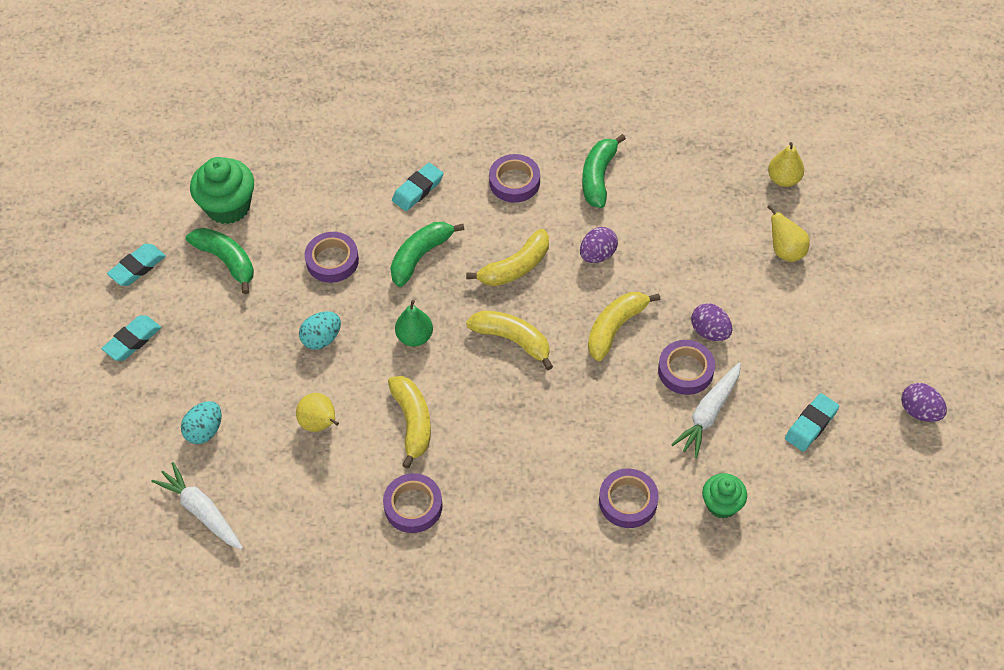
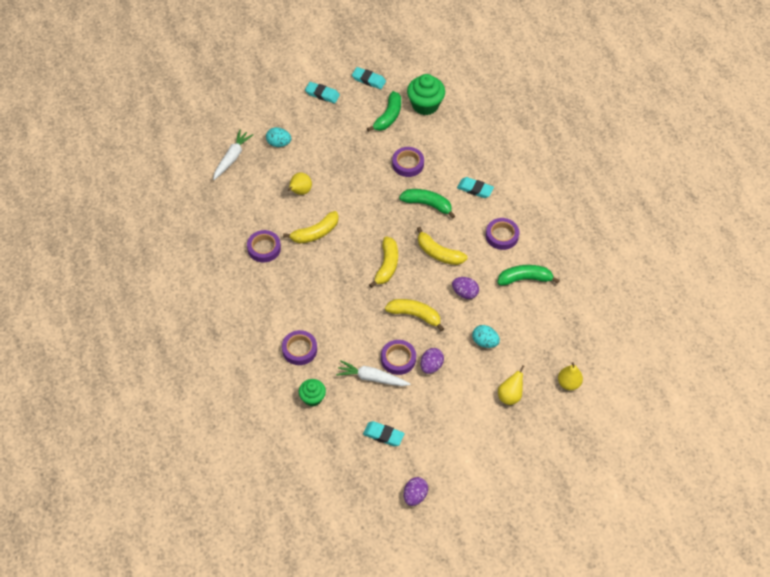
camera: 70 degrees right, 0 degrees up
turquoise egg [299,311,341,350] -> turquoise egg moved to [472,325,500,348]
green pear [395,300,433,346] -> none

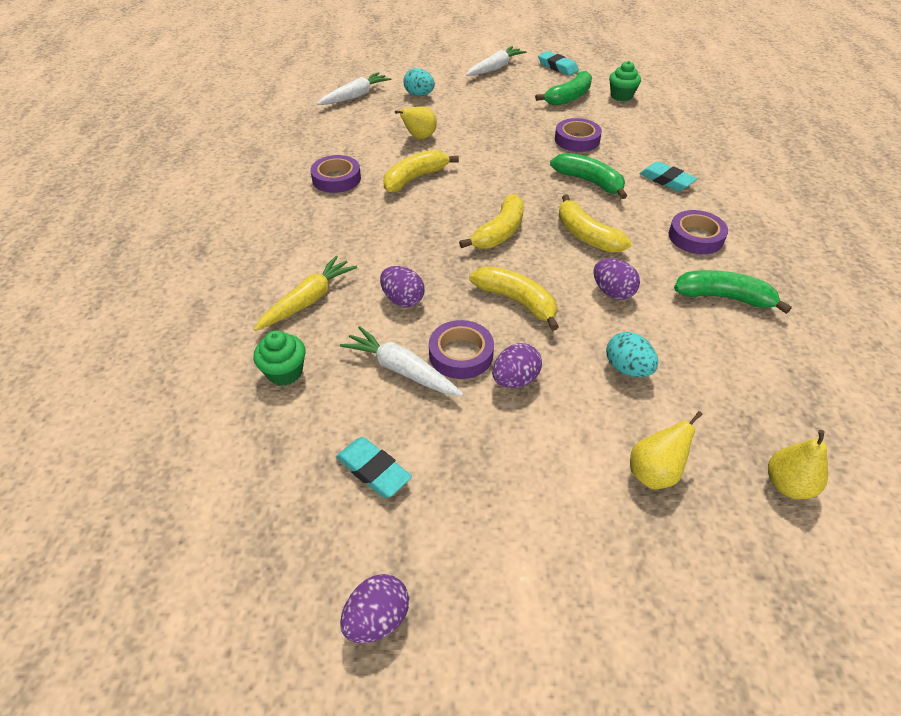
camera: 20 degrees right, 10 degrees down
purple tape [282,330,317,365] -> yellow carrot [254,256,357,331]
yellow banana [283,211,339,244] -> yellow banana turned 150 degrees clockwise [383,150,459,193]
turquoise eraser [305,82,340,103] -> white carrot [466,46,527,76]
green cupcake [407,74,445,115] -> green cupcake [609,61,641,101], size x0.61
none -> purple egg [380,266,425,307]

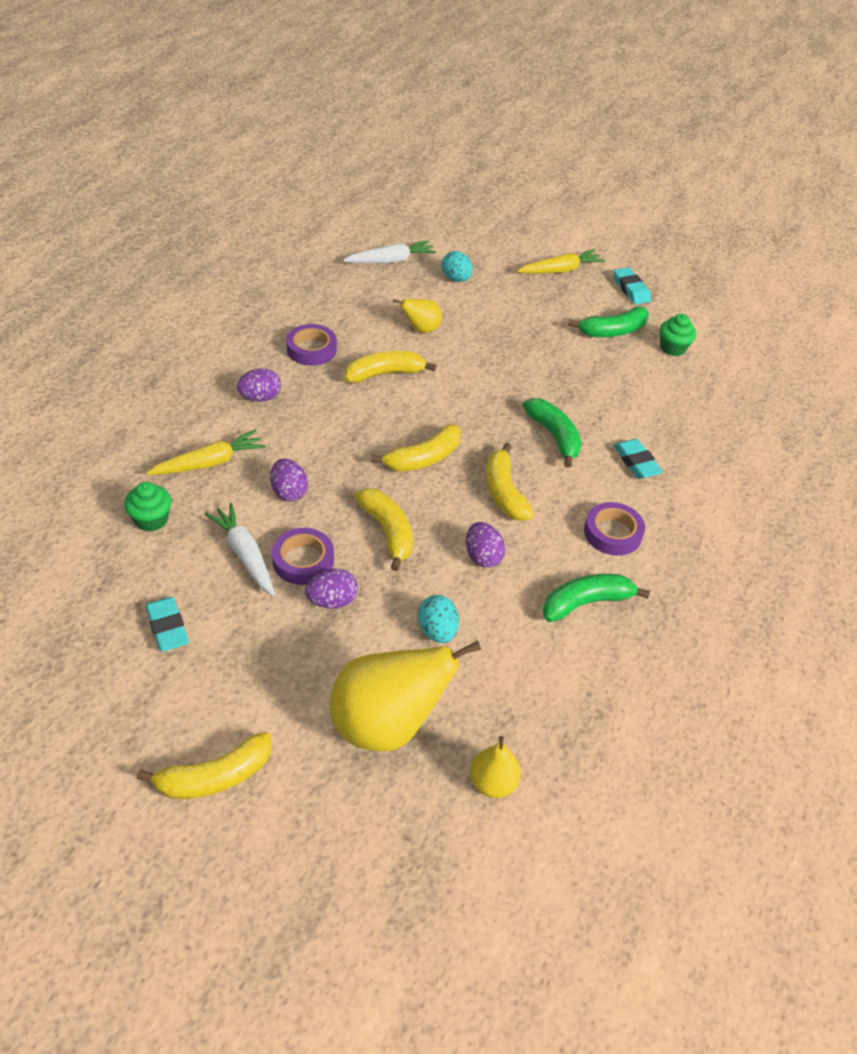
camera: 20 degrees right, 0 degrees up
purple egg [340,574,409,643] -> purple egg moved to [237,368,281,402]
white carrot [466,46,527,76] -> yellow carrot [517,249,605,274]
purple tape [555,118,602,152] -> none
yellow pear [630,411,703,489] -> yellow pear [330,641,481,752], size x1.99
green banana [674,270,792,314] -> green banana turned 60 degrees counterclockwise [543,574,650,622]
none -> yellow banana [137,732,272,799]

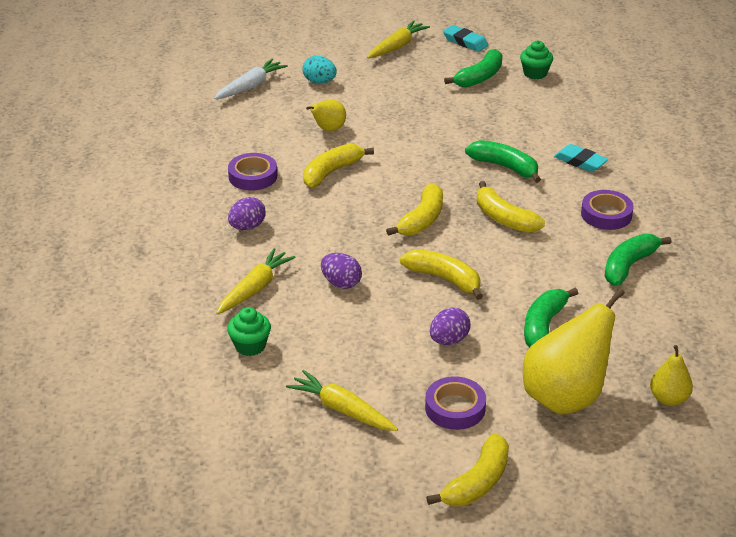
camera: 25 degrees left, 10 degrees down
turquoise eraser [146,597,189,652] -> yellow carrot [286,370,398,431]
white carrot [204,503,275,596] -> none
purple tape [272,528,334,585] -> purple tape moved to [425,376,486,430]
turquoise egg [418,595,459,643] -> green banana [524,288,578,347]
purple egg [466,522,505,568] -> none

